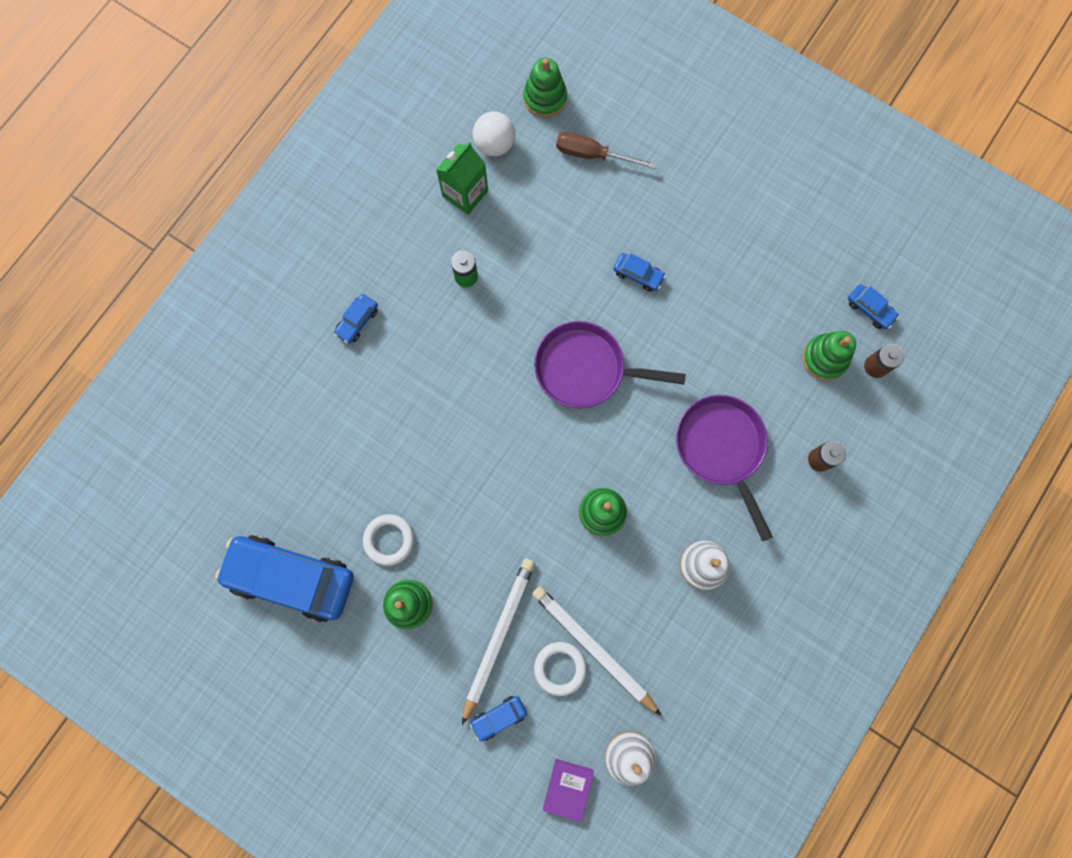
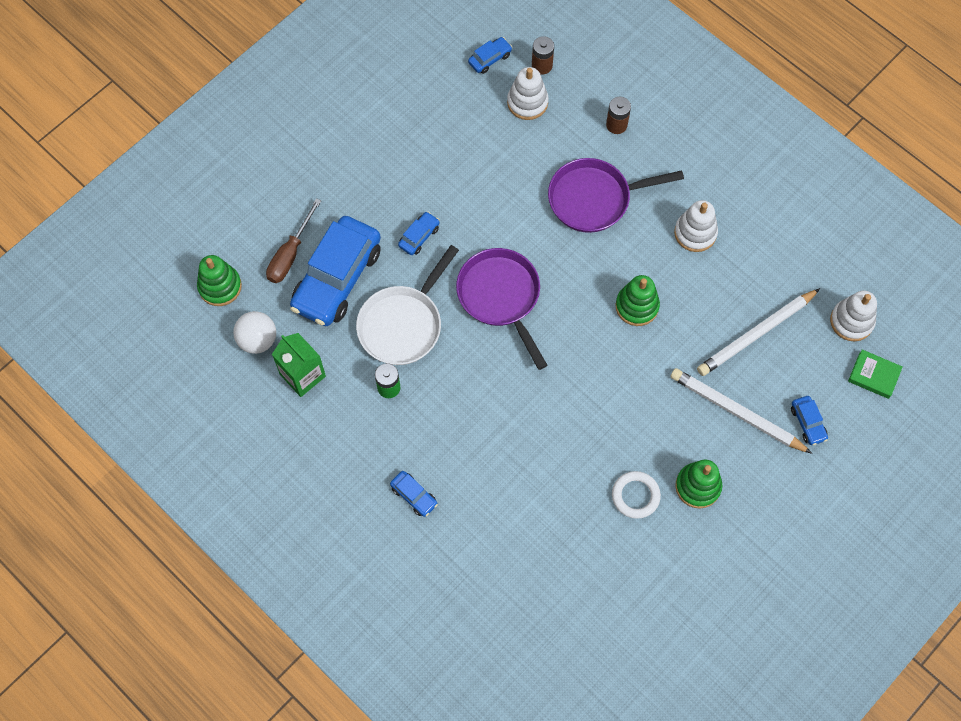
camera: 80 degrees left, 10 degrees down
blue car [215,535,354,622] -> blue car moved to [290,216,381,326]
purple pan [534,321,686,408] -> purple pan turned 135 degrees clockwise [456,248,548,370]
white ring [534,642,587,696] -> none
purple book [543,759,594,822] -> green book [848,350,903,399]
green stacking toy [802,331,856,381] -> white stacking toy [507,67,549,120]
none -> white pan [356,245,459,365]

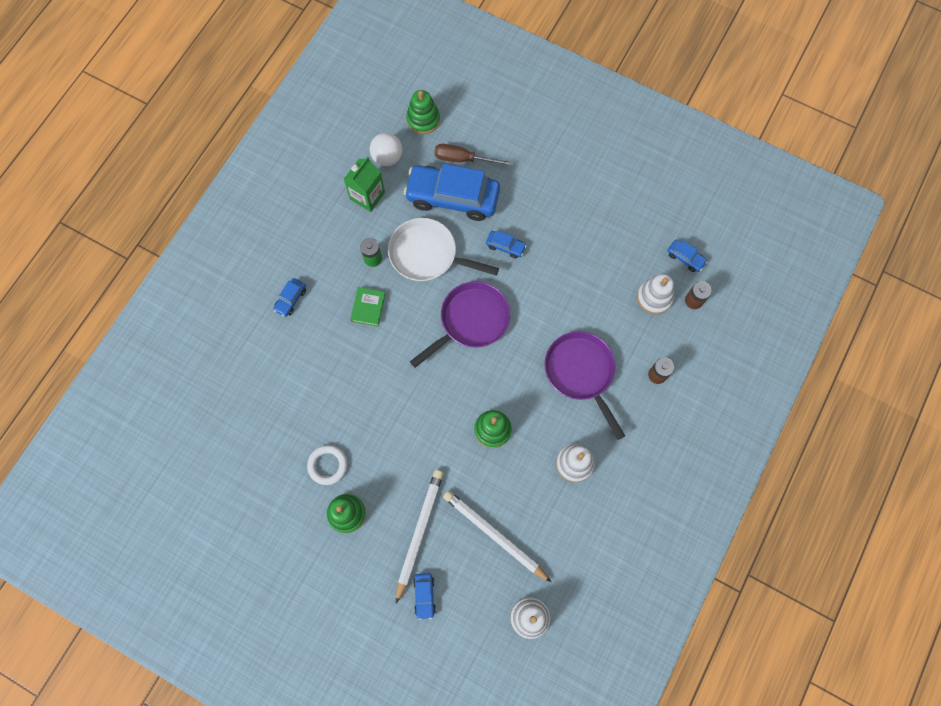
camera: 75 degrees right, 5 degrees up
blue car [791,396,828,445] -> blue car turned 60 degrees counterclockwise [413,573,436,620]
green book [848,350,903,399] -> green book moved to [350,287,386,326]

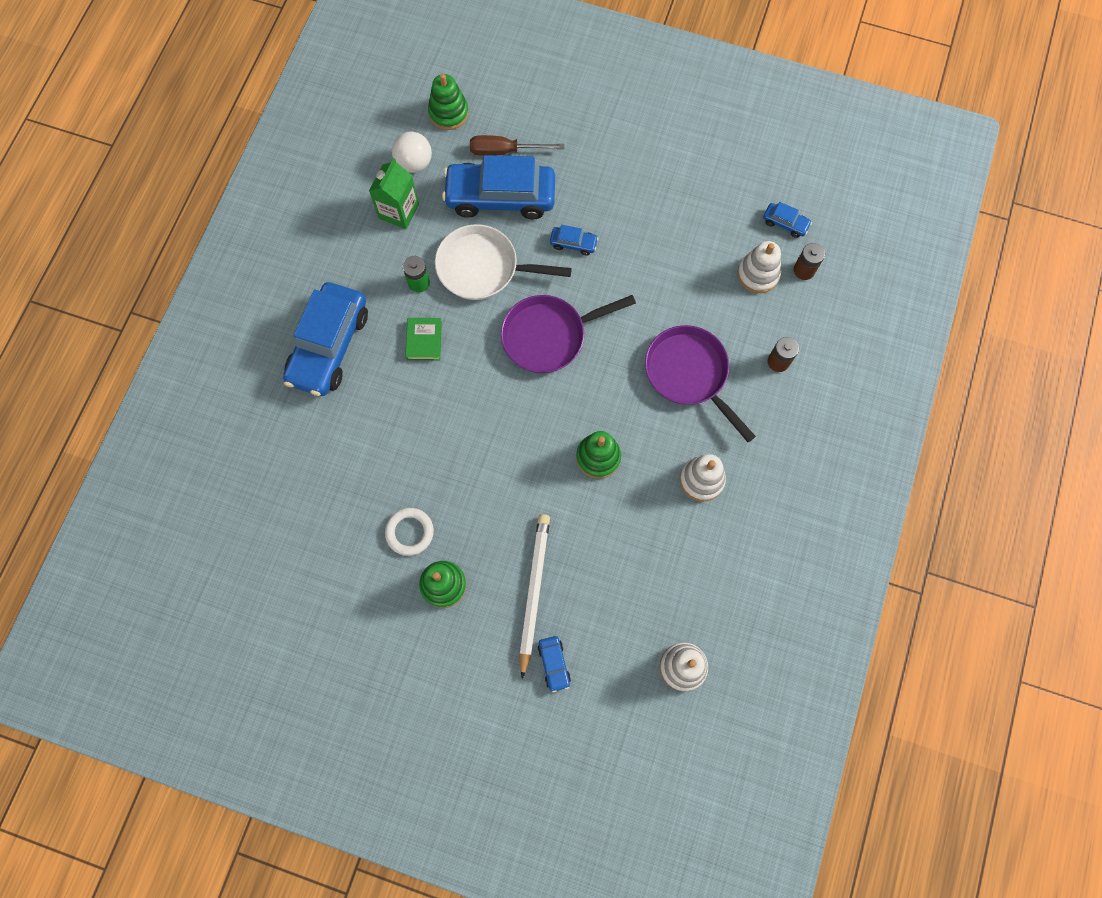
camera: 10 degrees left, 0 degrees up
blue car [273,278,306,317] -> blue car [283,282,368,396], size x2.39
purple pan [410,281,510,368] -> purple pan turned 150 degrees counterclockwise [501,295,636,373]
white pencil [443,490,552,583] -> none

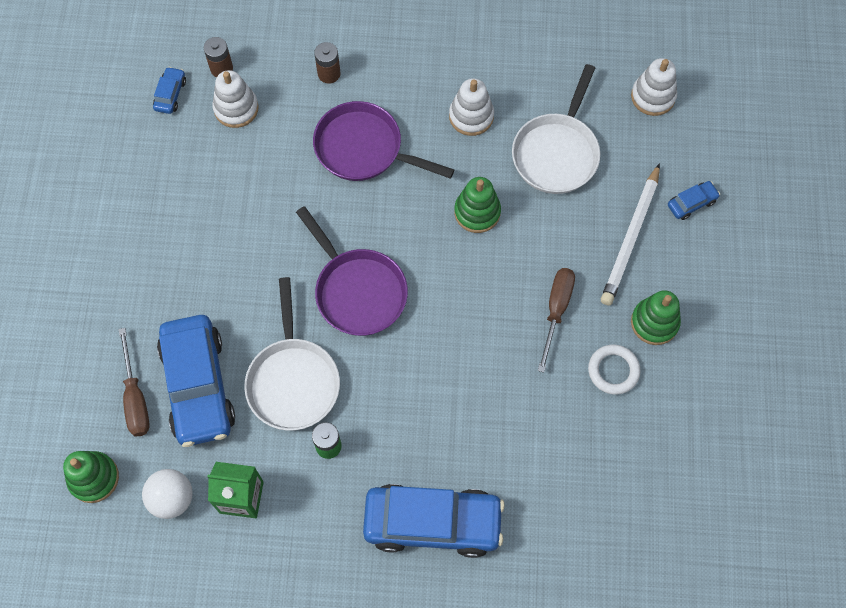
camera: 105 degrees left, 5 degrees down
green book [405,318,442,360] -> none
white pencil [519,514,550,679] -> white pencil turned 60 degrees counterclockwise [601,163,660,305]
blue car [550,225,598,256] -> none
purple pan [645,325,756,442] -> purple pan turned 75 degrees clockwise [313,101,454,181]
none -> white pan [512,64,600,194]
none -> brown screwdriver [538,268,575,372]

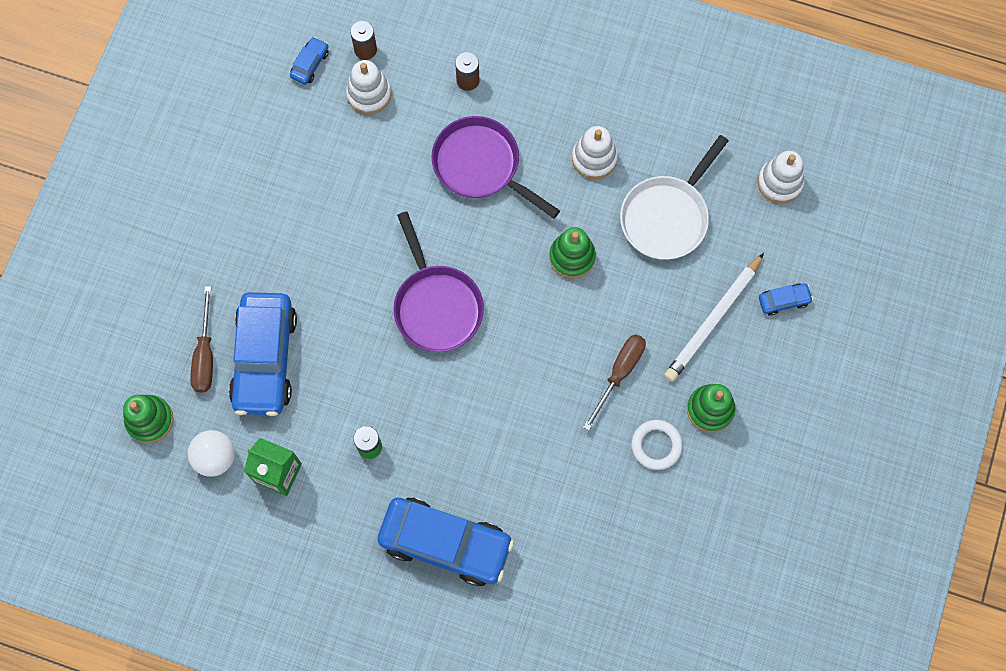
camera: 15 degrees right, 5 degrees up
white pan [244,277,340,431] -> none

